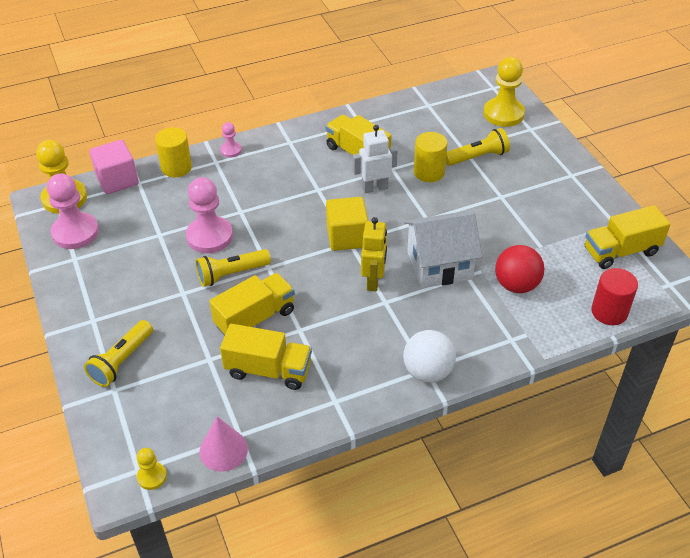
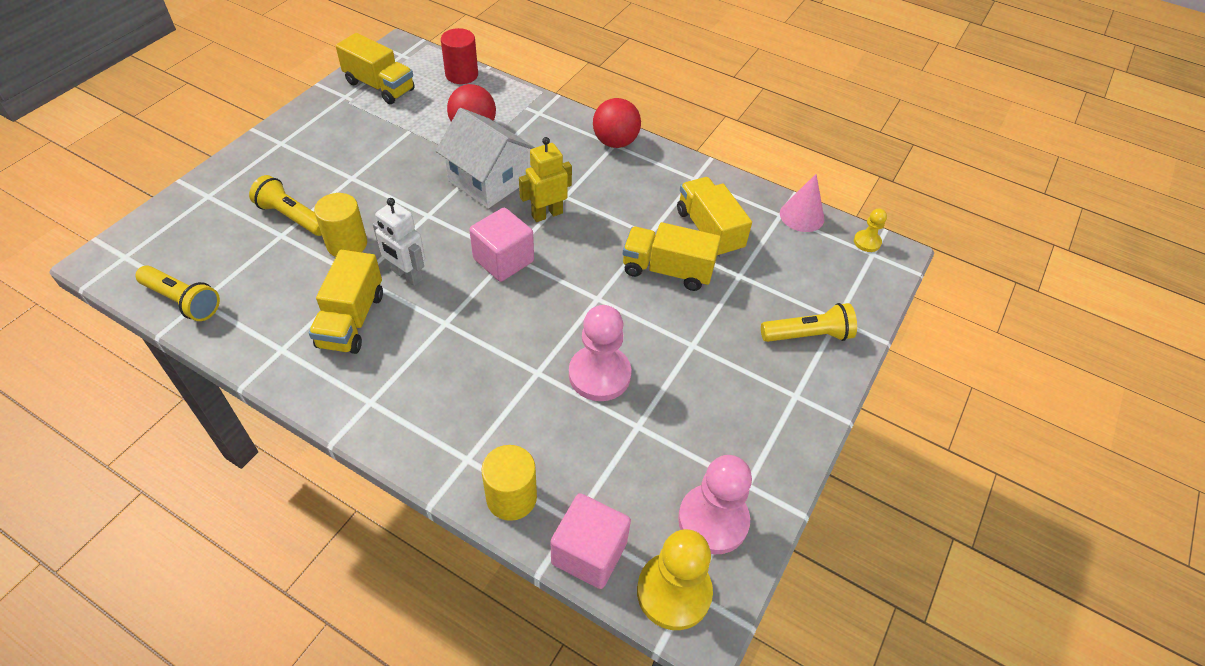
camera: 130 degrees left, 5 degrees up
yellow flashlight [196,249,271,287] -> yellow flashlight moved to [135,266,220,321]
pink pawn [220,122,242,158] -> none
yellow cube [326,197,368,251] -> pink cube [469,208,534,282]
white ball [403,330,456,383] -> red ball [593,98,641,148]
yellow pawn [483,57,525,127] -> none

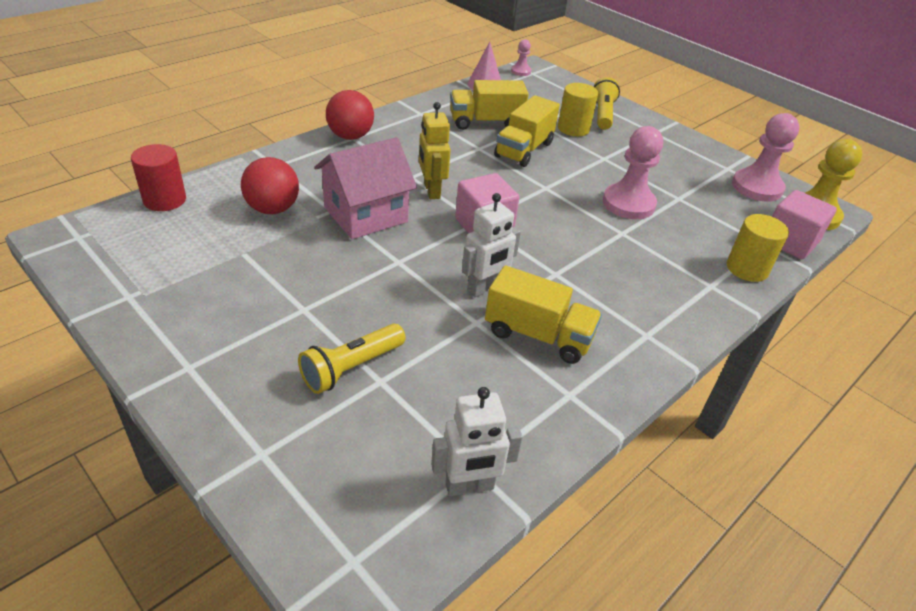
camera: 75 degrees left, 10 degrees down
yellow flashlight [135,266,220,321] -> white robot [431,387,523,496]
yellow cylinder [314,193,367,257] -> yellow cylinder moved to [558,83,598,136]
yellow truck [336,33,415,104] -> none
white house [436,108,535,209] -> pink house [315,137,417,239]
yellow pawn [854,208,887,252] -> pink pawn [511,39,531,76]

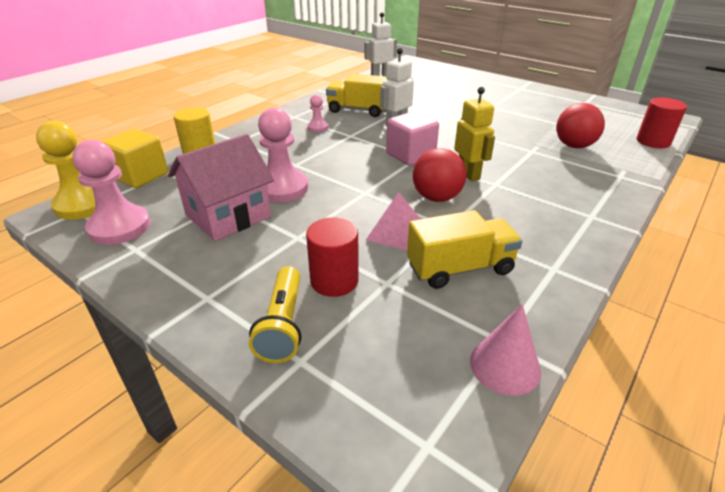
camera: 175 degrees right, 5 degrees down
yellow flashlight [298,324,406,394] -> none
pink house [315,137,417,239] -> pink house moved to [168,134,274,241]
red ball [326,90,374,140] -> red ball moved to [413,148,467,202]
yellow truck [494,95,560,167] -> pink pyramid [366,192,420,250]
pink pawn [511,39,531,76] -> pink pawn moved to [307,95,328,132]
yellow cylinder [558,83,598,136] -> red cylinder [306,217,359,297]
pink cube [772,190,837,259] -> yellow cube [102,129,168,188]

